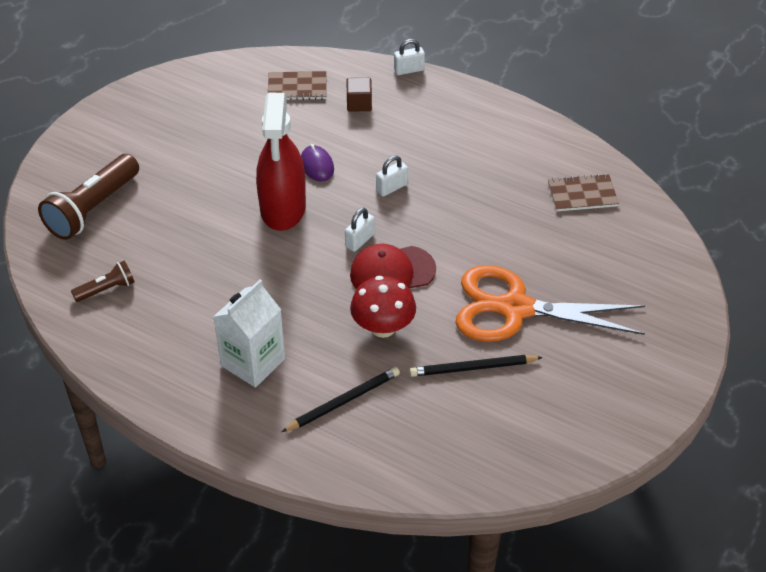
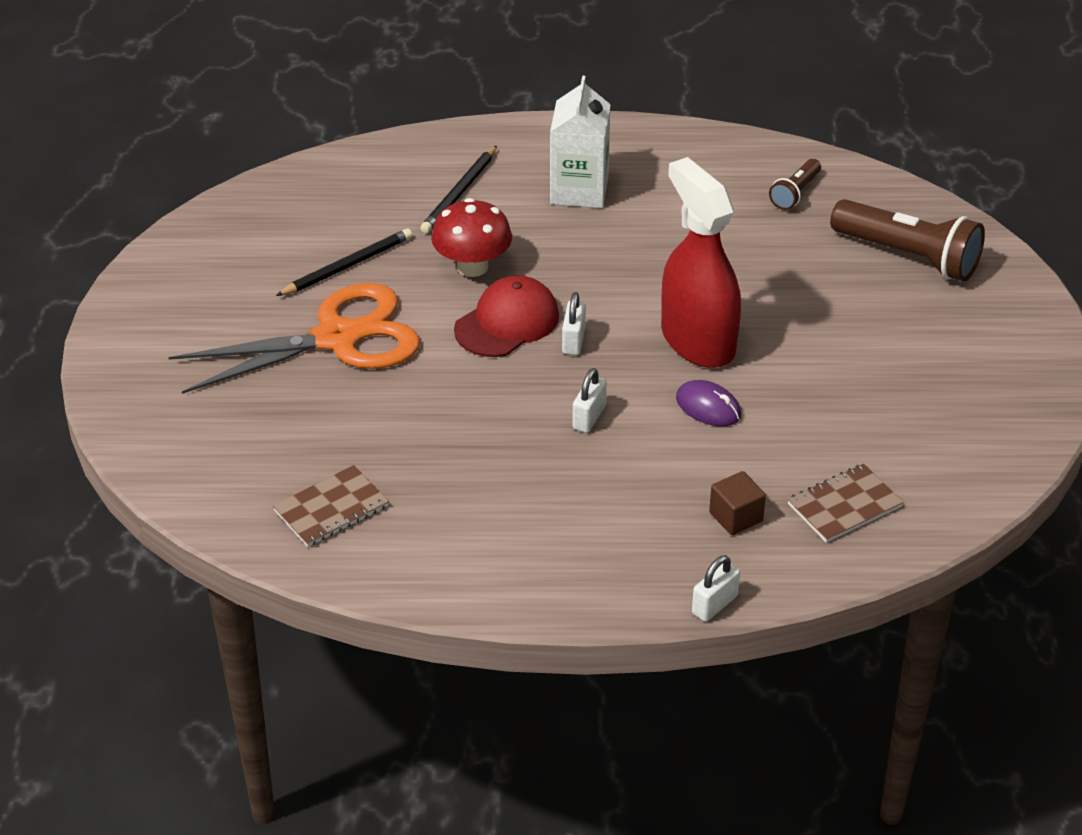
camera: 150 degrees right, 5 degrees down
brown flashlight [38,154,139,240] -> brown flashlight turned 120 degrees clockwise [830,199,985,281]

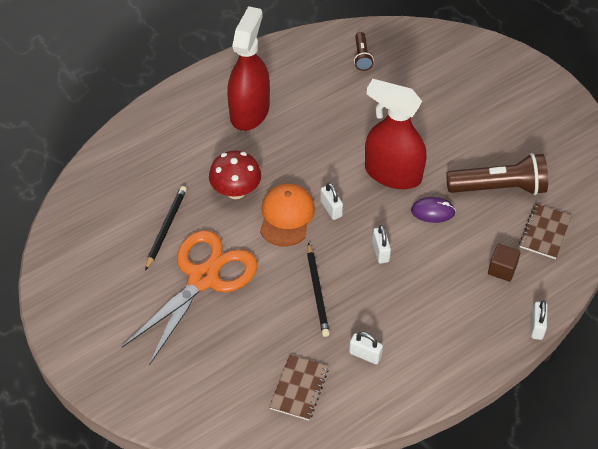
camera: 35 degrees left, 10 degrees up
black pencil [420,145,497,233] -> black pencil moved to [307,243,330,337]
red cap [454,275,559,357] -> orange cap [260,184,315,246]
white carton [550,76,611,208] -> red spray bottle [227,6,270,131]
brown flashlight [830,199,985,281] -> brown flashlight moved to [446,153,548,195]
none -> white padlock [349,332,383,365]

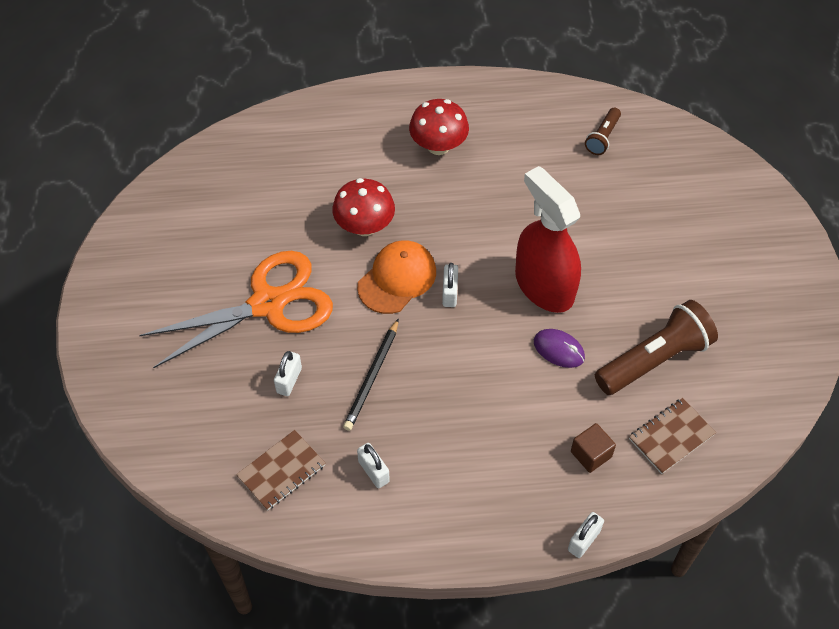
camera: 30 degrees right, 5 degrees up
black pencil [145,186,187,271] -> none
red spray bottle [227,6,270,131] -> red mushroom [409,99,469,155]
white padlock [372,225,391,264] -> white padlock moved to [274,351,302,396]
brown flashlight [446,153,548,195] -> brown flashlight turned 60 degrees counterclockwise [595,300,718,395]

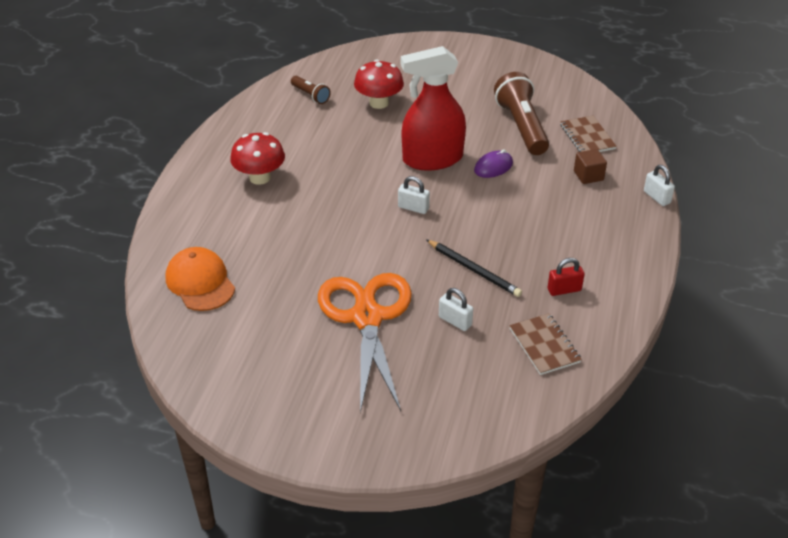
camera: 70 degrees left, 15 degrees down
red mushroom [332,178,395,236] -> red mushroom moved to [354,59,404,109]
orange cap [357,240,436,314] -> orange cap moved to [166,247,235,311]
white padlock [357,443,390,488] -> red padlock [548,258,585,296]

